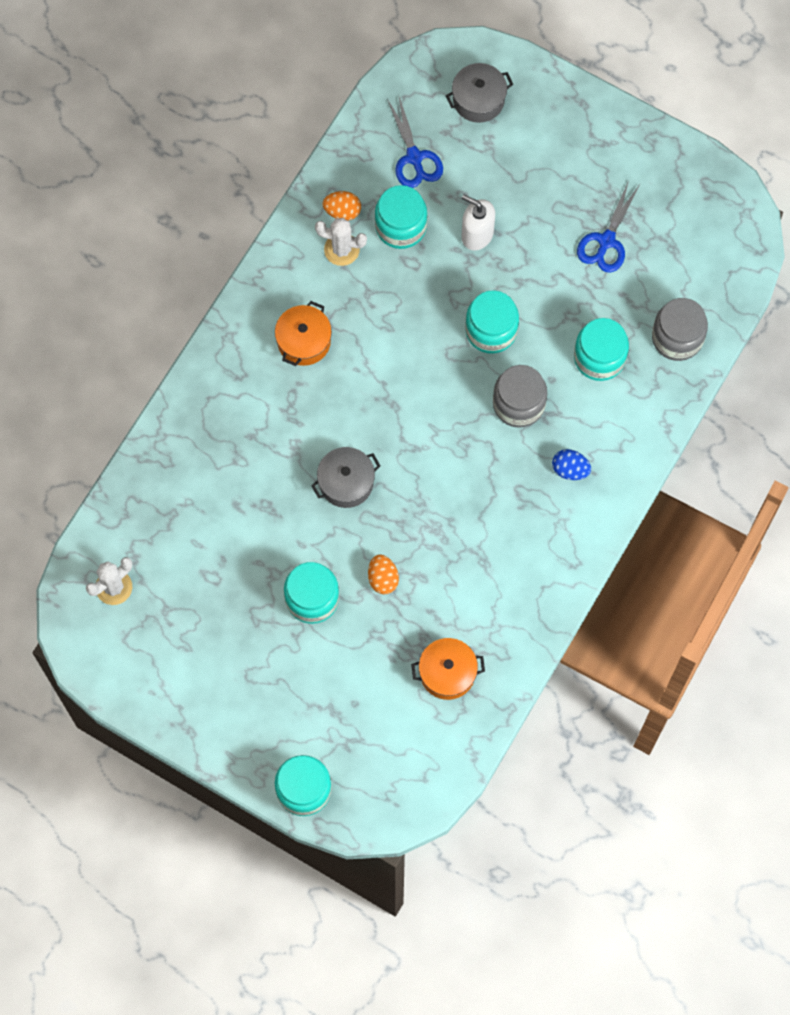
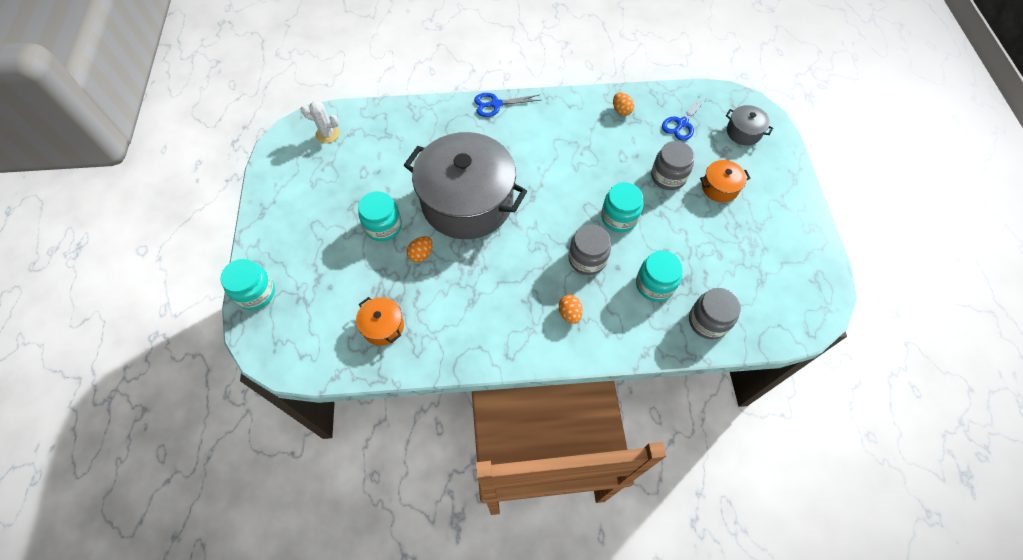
camera: 55 degrees right, 10 degrees down
orange pot [275,301,332,366] -> orange pot moved to [700,160,750,202]
grey pot [311,447,380,508] -> grey pot [404,132,527,239], size x2.44
white cactus [315,218,367,266] -> none
turquoise jar [375,185,427,249] -> none
white soap dispenser [461,195,495,251] -> grey jar [651,141,694,190]
blue egg [552,449,591,480] -> orange egg [559,295,583,324]
blue scissors [577,180,640,273] -> blue scissors moved to [474,93,540,117]

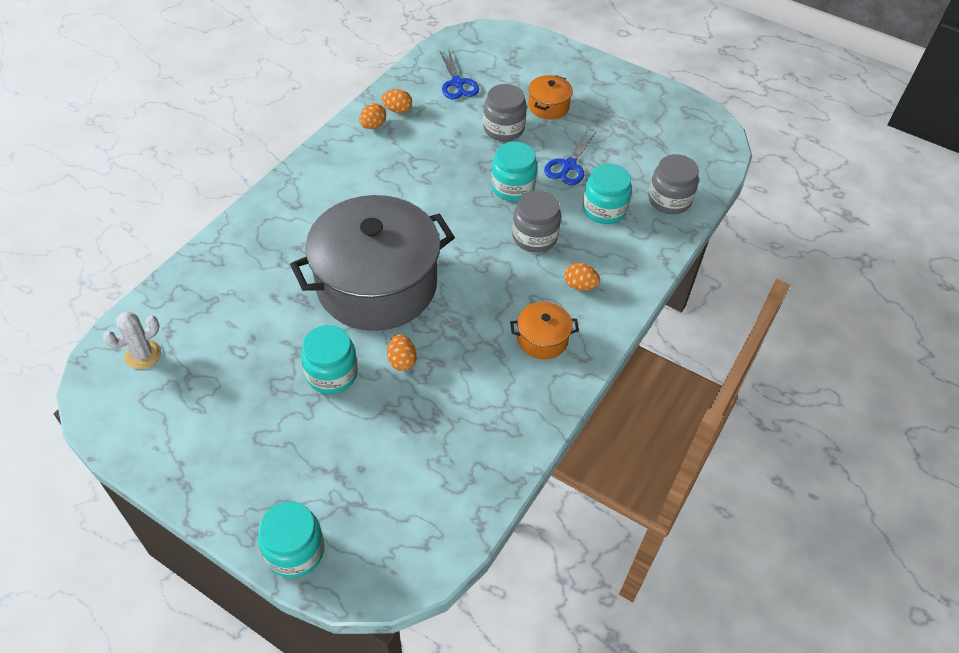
camera: 55 degrees left, 10 degrees down
orange pot [356,297,404,346] -> orange pot moved to [510,302,579,359]
blue scissors [474,93,540,117] -> blue scissors moved to [544,130,597,185]
grey pot [726,105,773,145] -> none
none -> orange egg [359,103,386,129]

